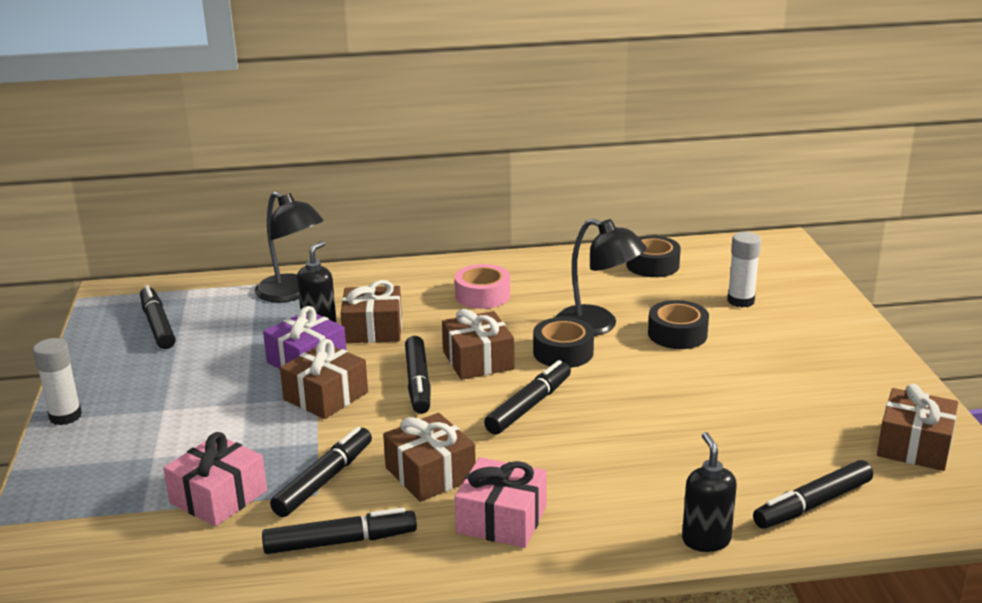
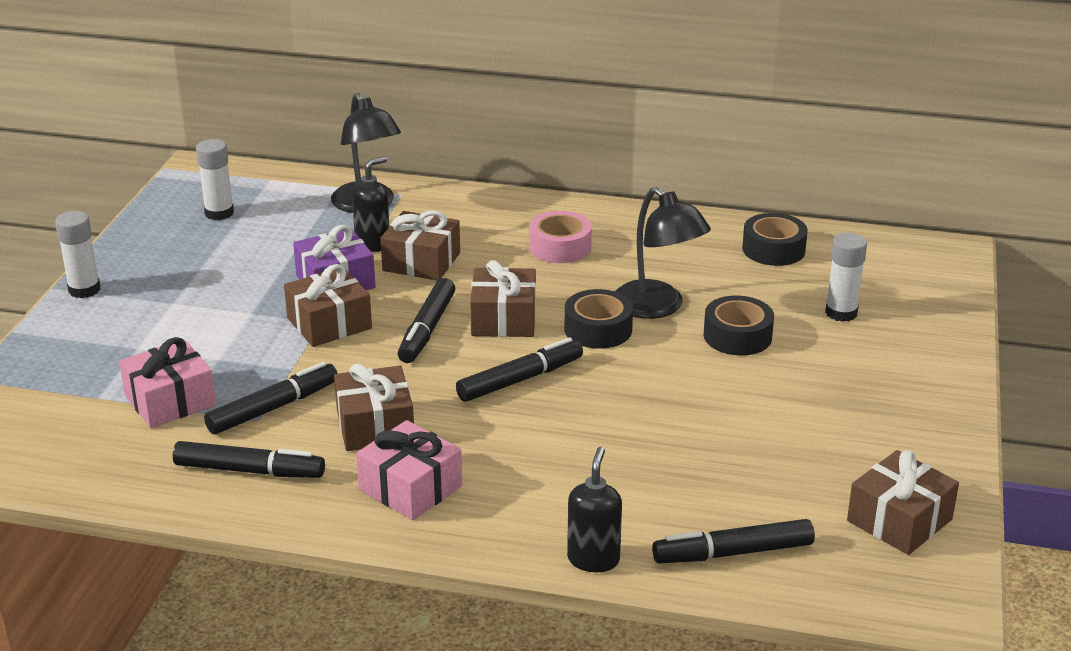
camera: 20 degrees right, 5 degrees up
black marker [140,285,176,349] -> white glue stick [196,139,234,220]

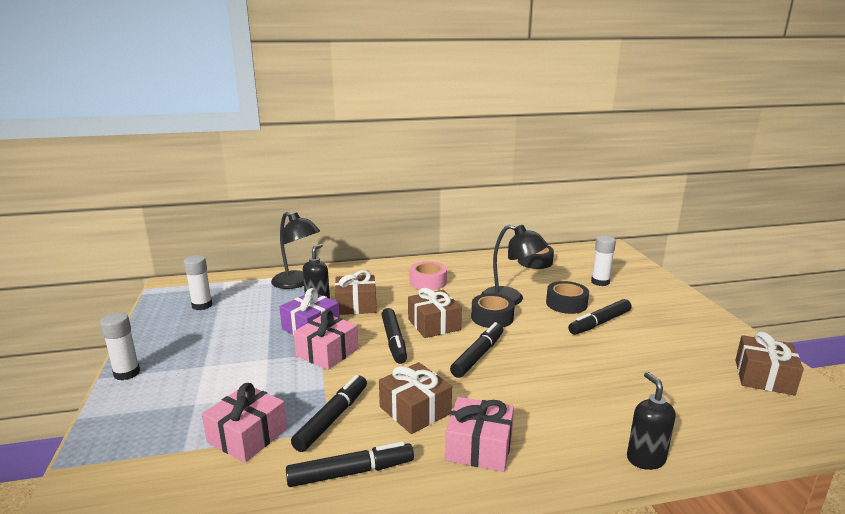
camera: 25 degrees left, 10 degrees down
brown gift [284,264,372,347] -> pink gift [294,310,358,370]
black marker [652,519,815,563] -> black marker moved to [568,299,631,335]

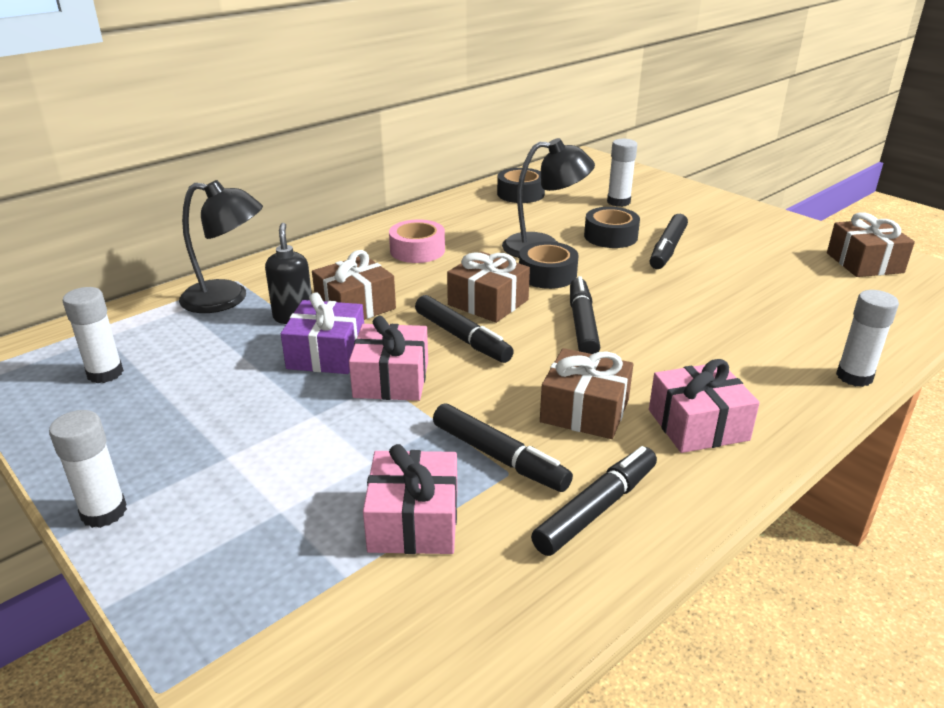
camera: 30 degrees left, 10 degrees up
black marker [291,375,367,452] -> black marker turned 135 degrees clockwise [433,403,573,492]
black soap dispenser [627,372,675,470] -> white glue stick [836,290,899,387]

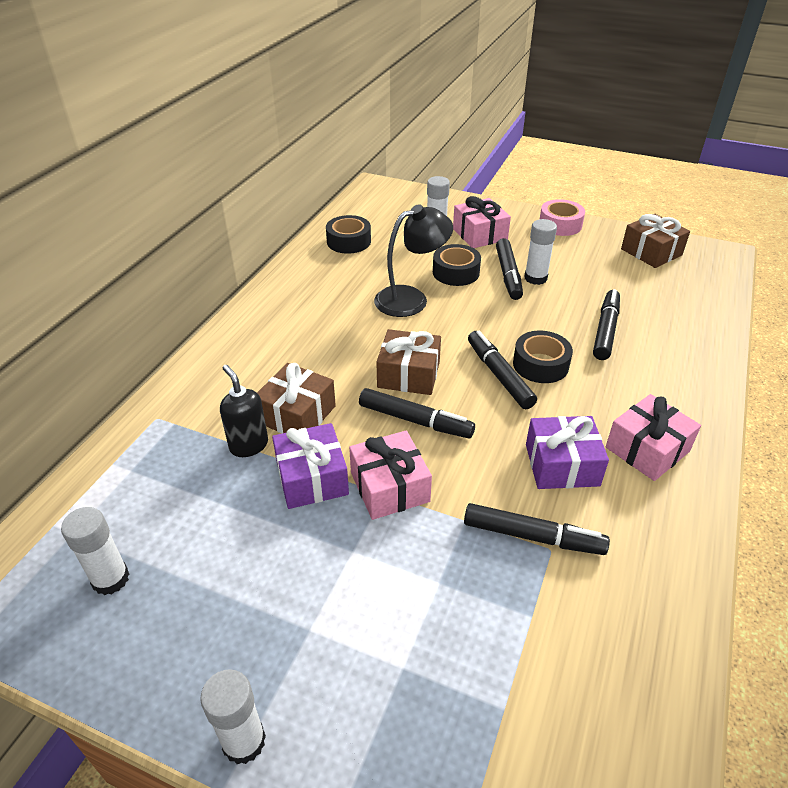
camera: 25 degrees left, 10 degrees up
black lamp [179,180,263,313] -> none
pink gift [363,444,457,554] -> pink gift moved to [453,196,511,248]
pink tape [389,219,445,263] -> pink tape moved to [540,199,585,236]
black tape [519,241,578,289] -> black tape moved to [513,331,573,383]
black marker [531,446,657,556] -> black marker moved to [593,289,620,360]
brown gift [540,348,633,439] -> purple gift [526,416,609,489]
white glue stick [836,290,899,387] -> white glue stick moved to [524,219,557,285]

